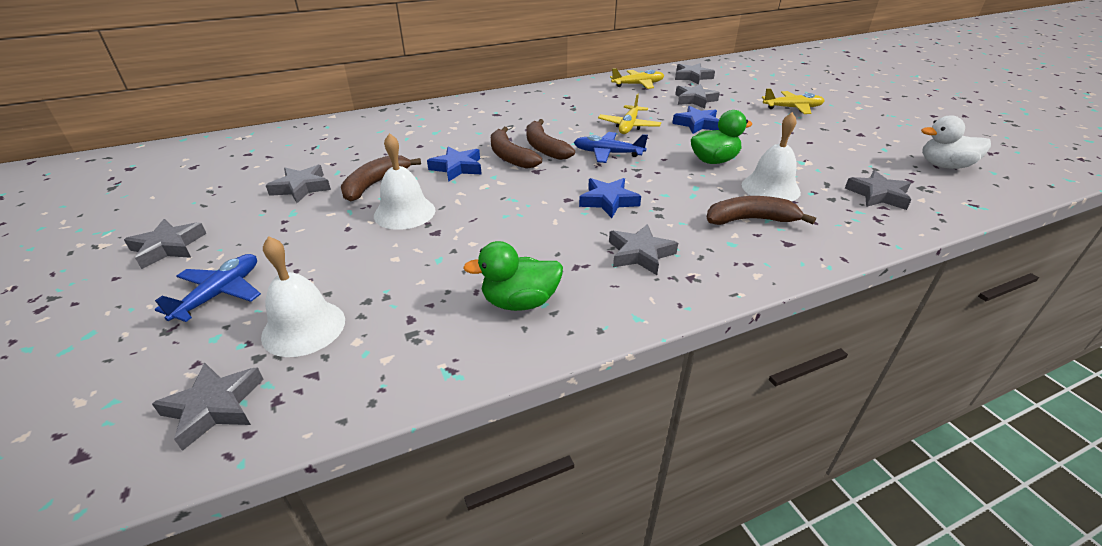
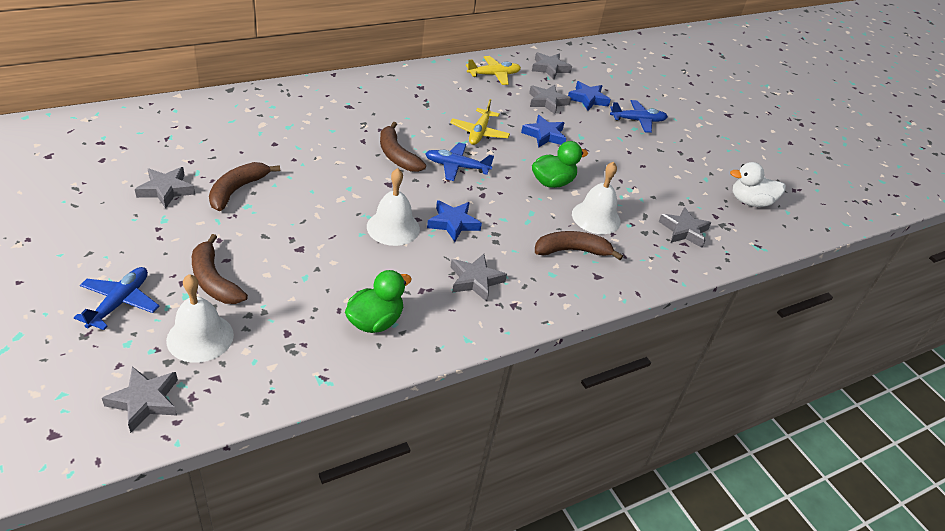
camera: 10 degrees left, 5 degrees up
grey star [124,219,207,269] -> none
white bell [374,133,435,230] -> white bell moved to [367,168,420,246]
blue star [427,147,481,182] -> blue star moved to [568,81,611,111]
green duck [463,241,563,311] -> green duck turned 150 degrees clockwise [345,270,412,333]
brown banana [491,127,542,169] -> brown banana moved to [192,234,248,304]
yellow plane [762,88,825,114] -> blue plane [610,100,668,133]

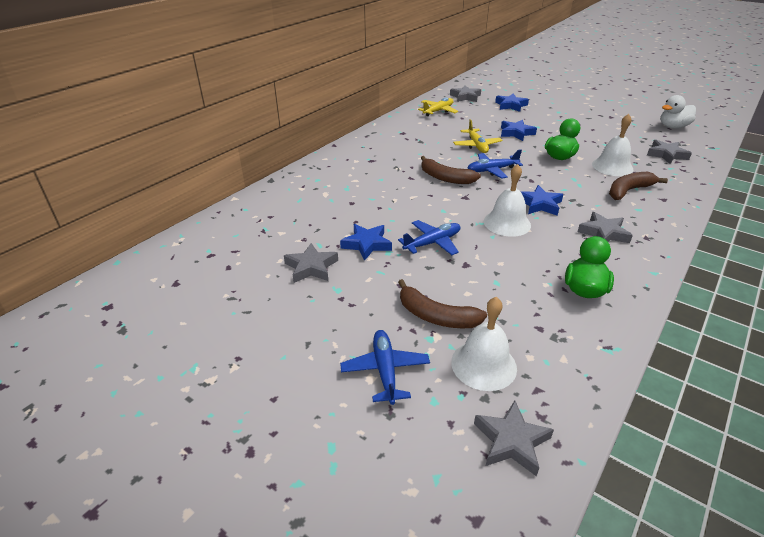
camera: 20 degrees left, 5 degrees down
brown banana [209,162,280,211] -> blue star [340,224,392,261]
grey star [529,85,571,114] -> none
blue plane [610,100,668,133] -> blue plane moved to [398,220,461,255]

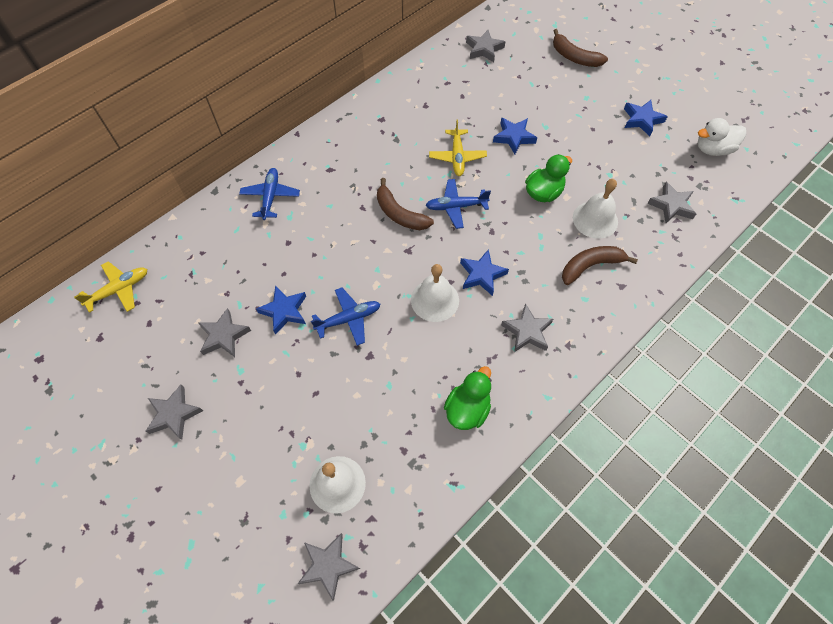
camera: 10 degrees right, 25 degrees up
blue plane [340,330,430,405] -> blue plane moved to [239,168,300,220]
brown banana [398,279,487,328] -> brown banana moved to [553,29,608,67]
yellow plane [418,98,458,116] -> yellow plane moved to [74,261,147,313]
blue star [495,94,529,112] -> blue star moved to [624,100,668,136]
none -> grey star [146,385,203,440]

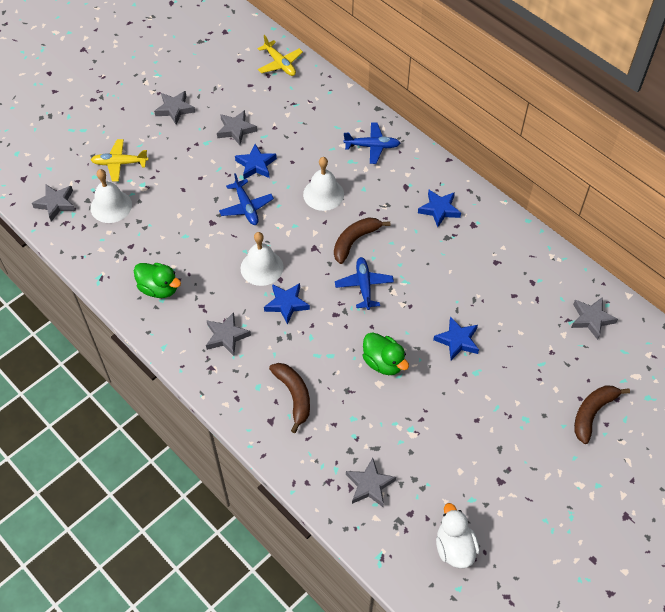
camera: 90 degrees right, 5 degrees down
yellow plane [429,119,487,176] -> yellow plane moved to [91,139,149,182]
white bell [573,179,618,239] -> white bell moved to [303,157,344,211]
blue star [624,100,668,136] -> blue star moved to [418,190,461,227]

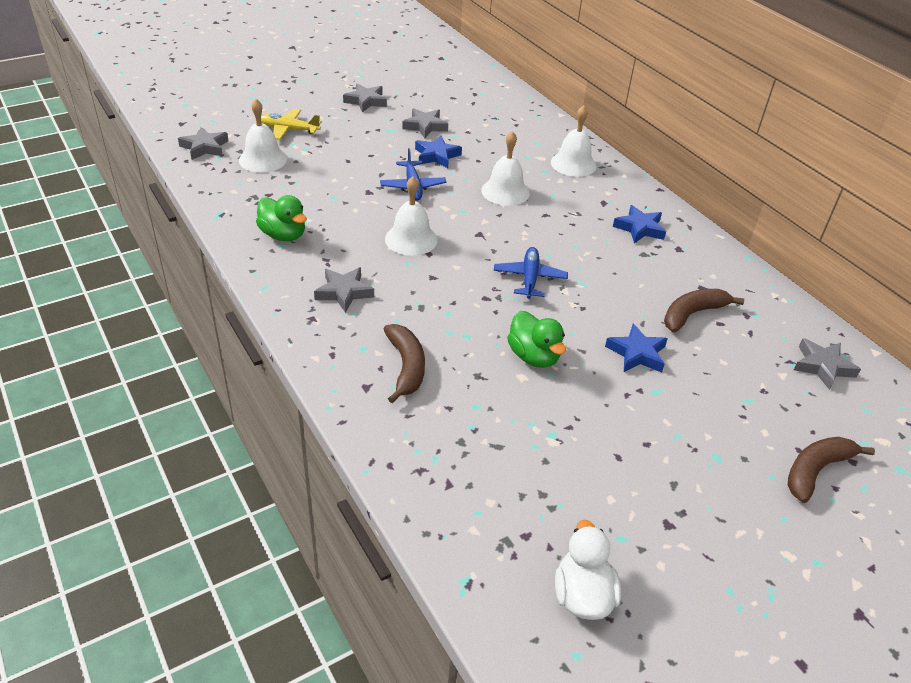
camera: 10 degrees right, 15 degrees down
yellow plane [257,35,303,76] -> none
blue star [264,283,310,325] -> none
brown banana [334,217,390,264] -> brown banana moved to [664,289,744,332]
blue plane [343,122,400,164] -> white bell [551,105,596,177]
grey star [346,458,396,507] -> none

